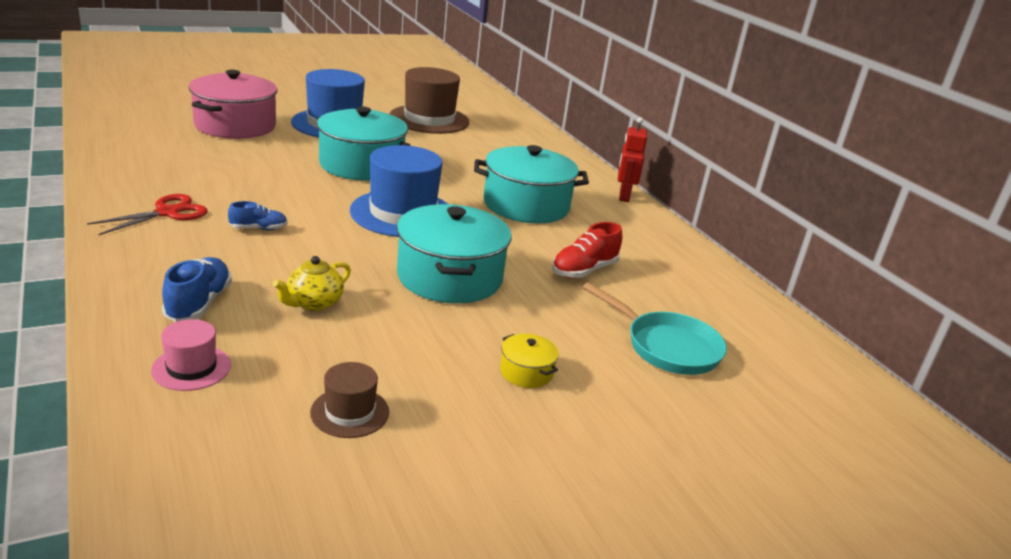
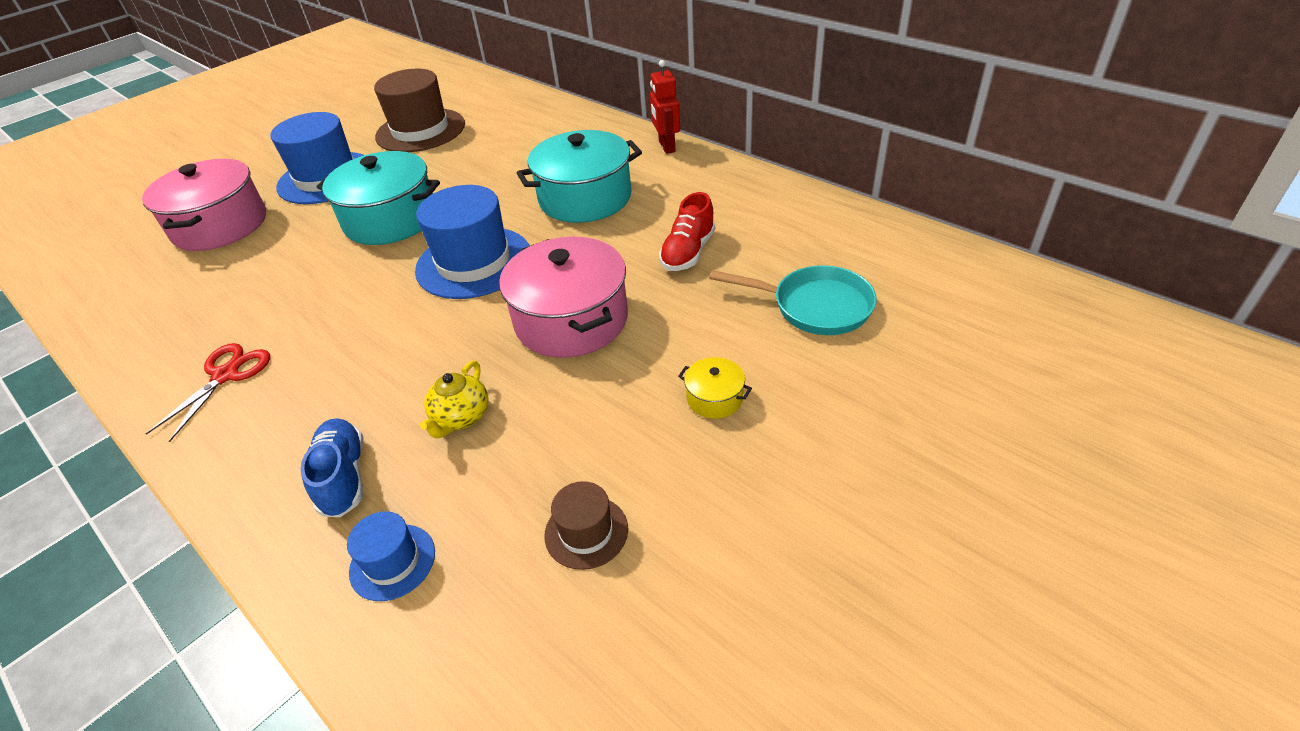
camera: 15 degrees left, 15 degrees up
pink hat [151,319,231,391] -> blue hat [347,511,435,601]
blue shoe [228,201,287,230] -> none
turquoise pot [396,204,511,303] -> pink pot [499,237,628,358]

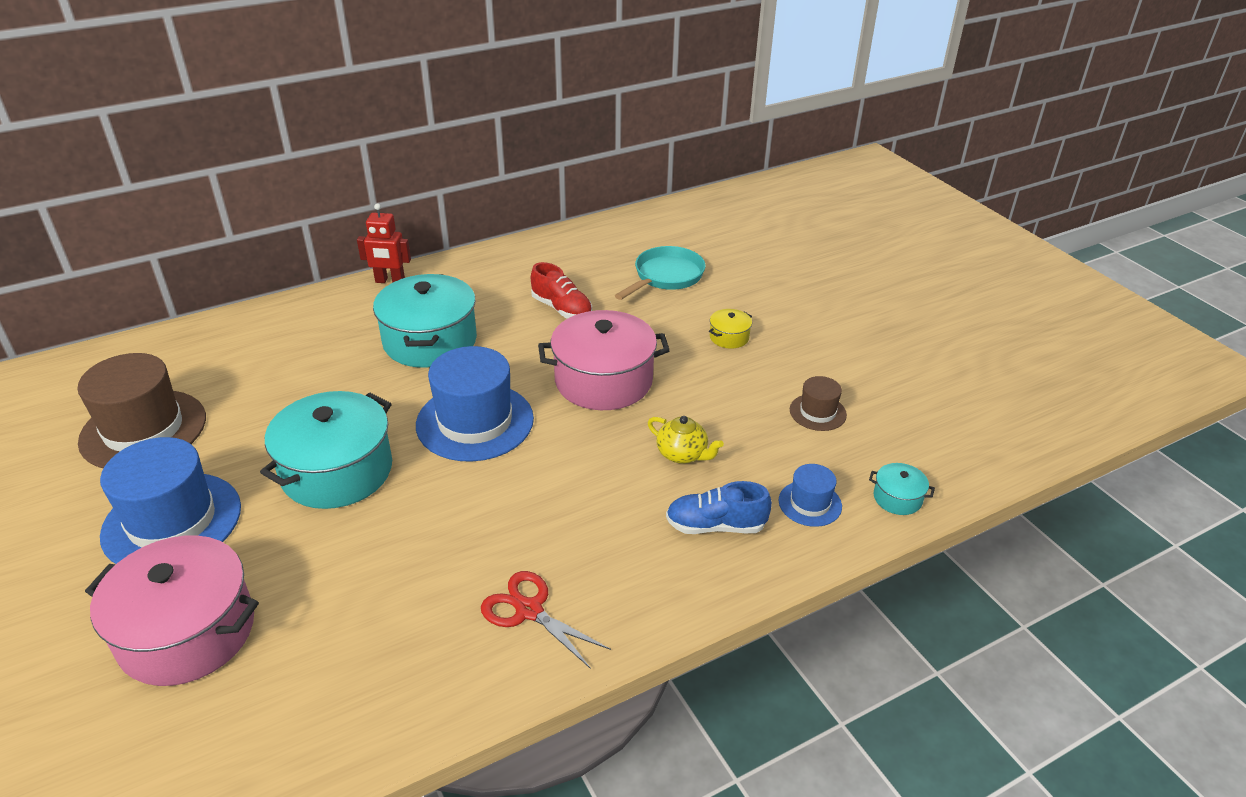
camera: 75 degrees left, 5 degrees down
none -> turquoise pot [869,463,935,515]

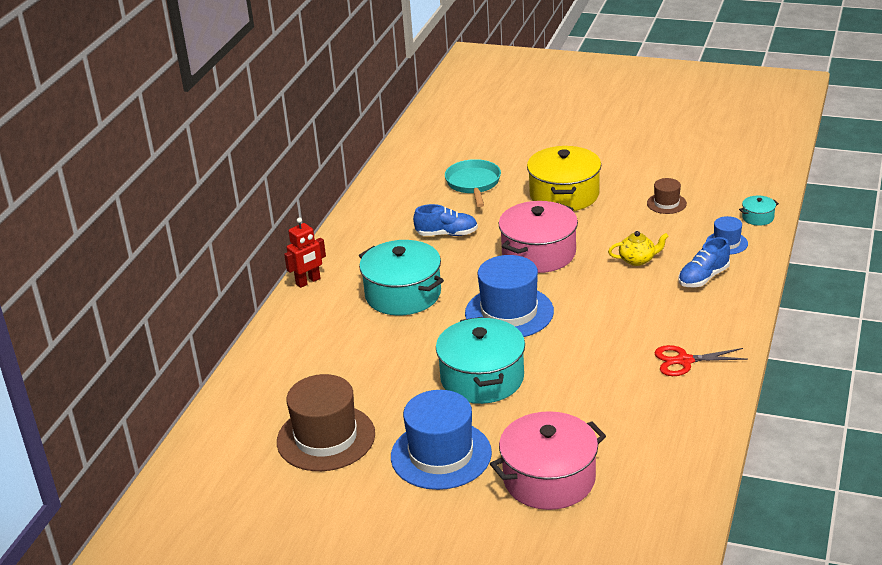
camera: 40 degrees left, 5 degrees down
red shoe [531,262,592,319] -> blue shoe [413,204,478,236]
yellow pot [709,309,752,348] -> yellow pot [527,146,601,211], size x2.32

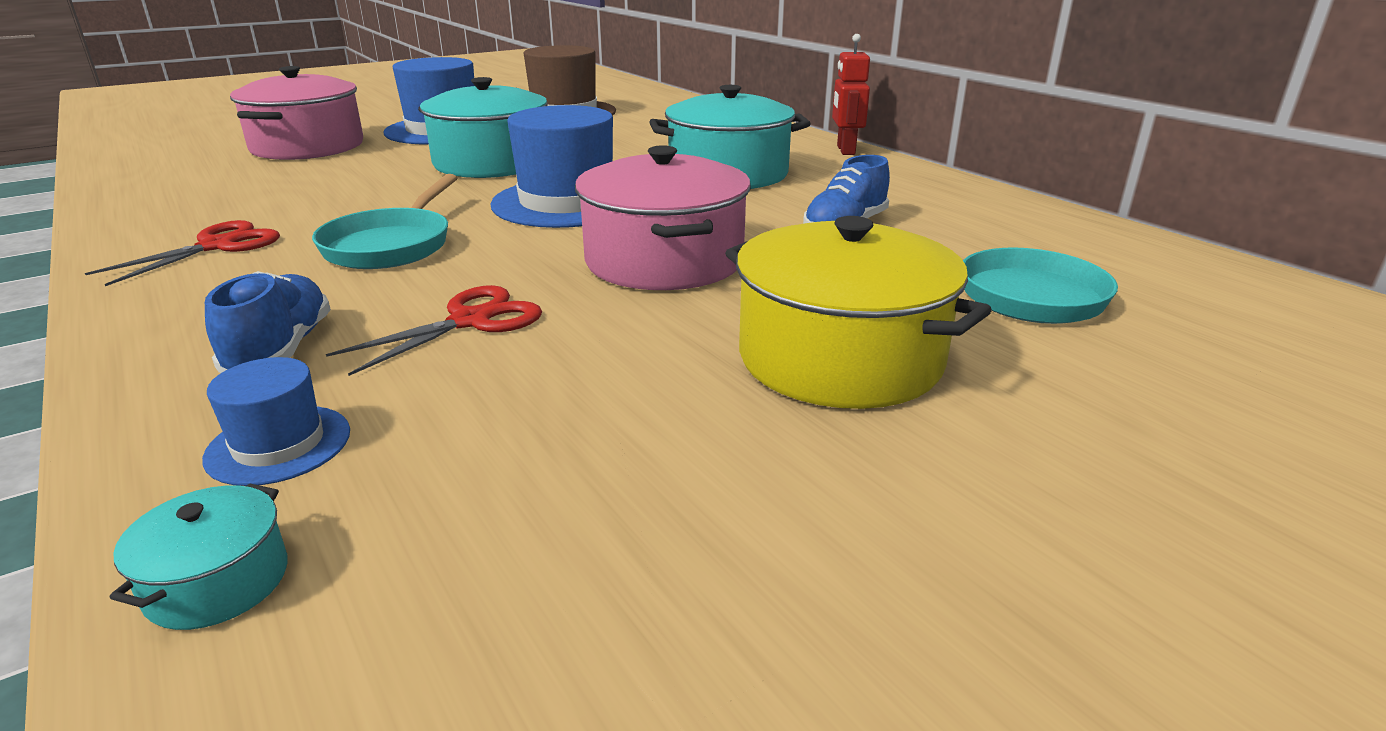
camera: 125 degrees right, 5 degrees down
yellow teapot [608,231,669,266] -> red scissors [326,285,542,376]
brown hat [647,178,687,214] -> none
none -> turquoise pan [312,174,457,269]

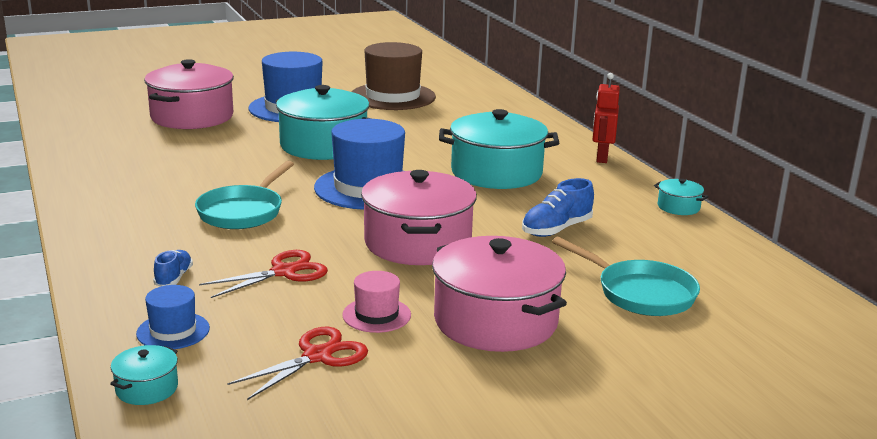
camera: 10 degrees right, 5 degrees down
red scissors [85,220,280,286] -> red scissors moved to [227,327,368,400]
blue shoe [205,271,331,373] -> blue shoe [153,250,193,287], size x0.63
yellow pot [725,216,992,409] -> pink pot [432,236,567,352]
none -> pink hat [342,271,411,333]
none -> turquoise pot [654,179,709,215]

